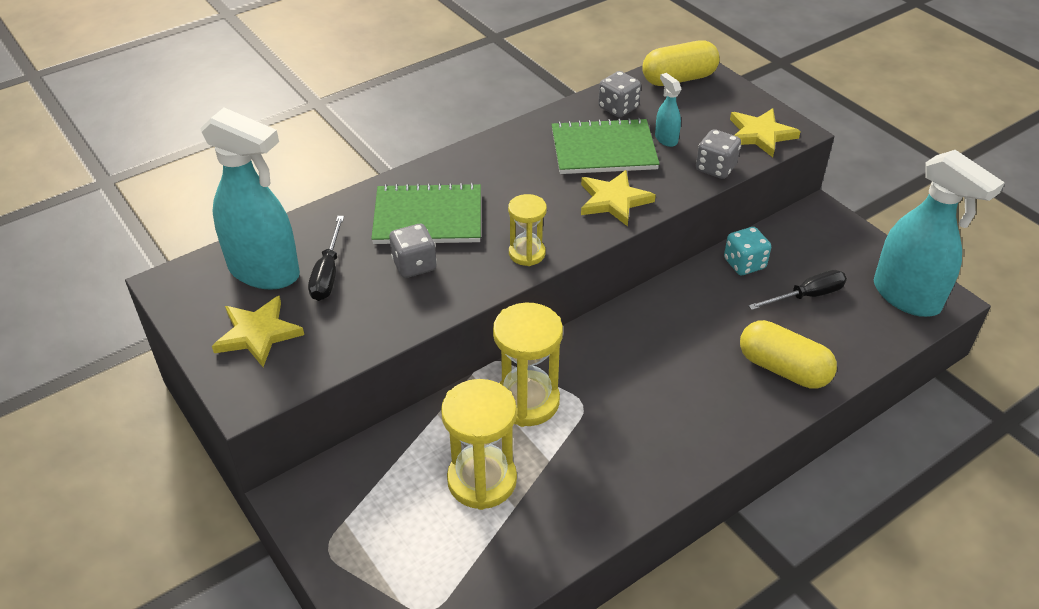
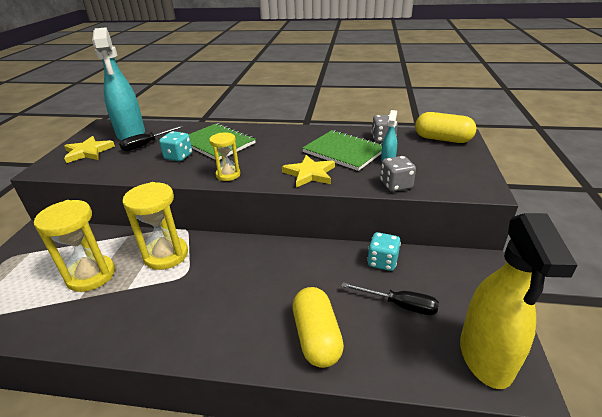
camera: 45 degrees right, 10 degrees down
grey dice [389,224,437,278] -> turquoise dice [159,131,192,161]
yellow star [730,108,801,157] -> none
turquoise spray bottle [874,150,1005,317] -> yellow spray bottle [460,213,577,389]

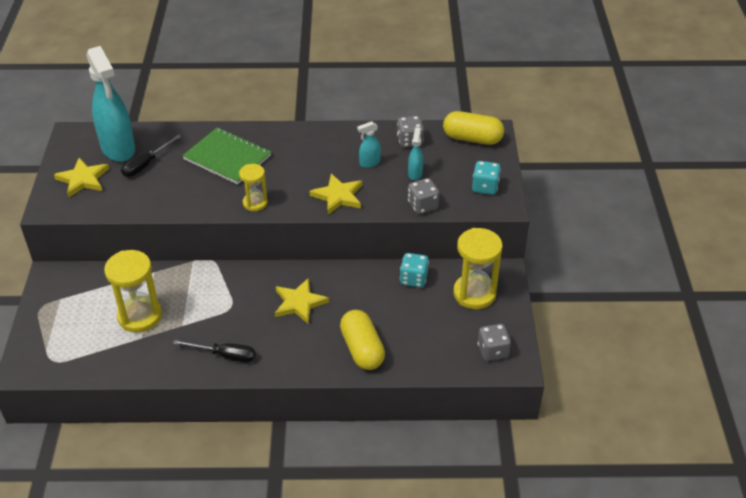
camera: 10 degrees left, 10 degrees up
yellow hourglass [122,182,188,270] -> yellow hourglass moved to [453,228,503,309]
turquoise dice [159,131,192,161] -> turquoise dice moved to [472,161,501,195]
green notebook [302,130,382,171] -> turquoise spray bottle [357,121,381,168]
black screwdriver [341,282,439,315] -> black screwdriver moved to [173,340,256,362]
yellow spray bottle [460,213,577,389] -> grey dice [477,324,511,361]
none -> yellow star [275,278,329,324]

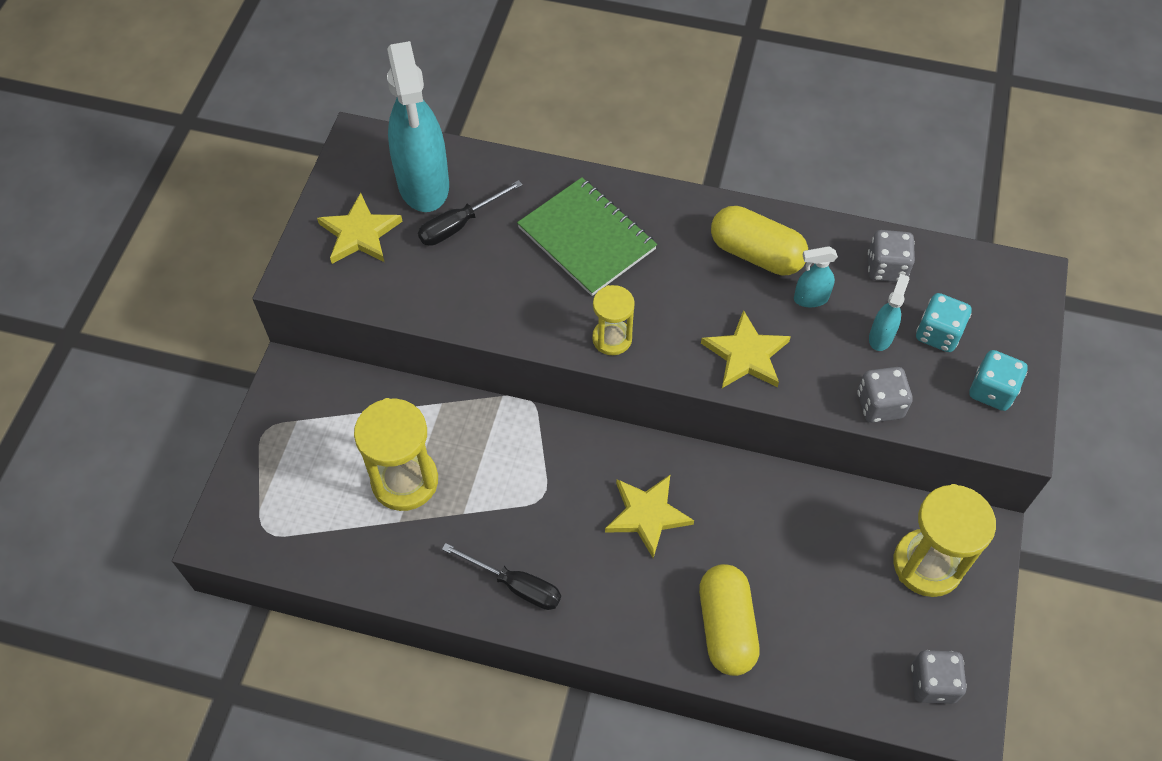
camera: 15 degrees right, 15 degrees up
turquoise dice [400,253,429,288] -> turquoise dice moved to [916,293,972,352]
yellow capsule [443,111,504,145] -> yellow capsule moved to [711,206,808,276]

